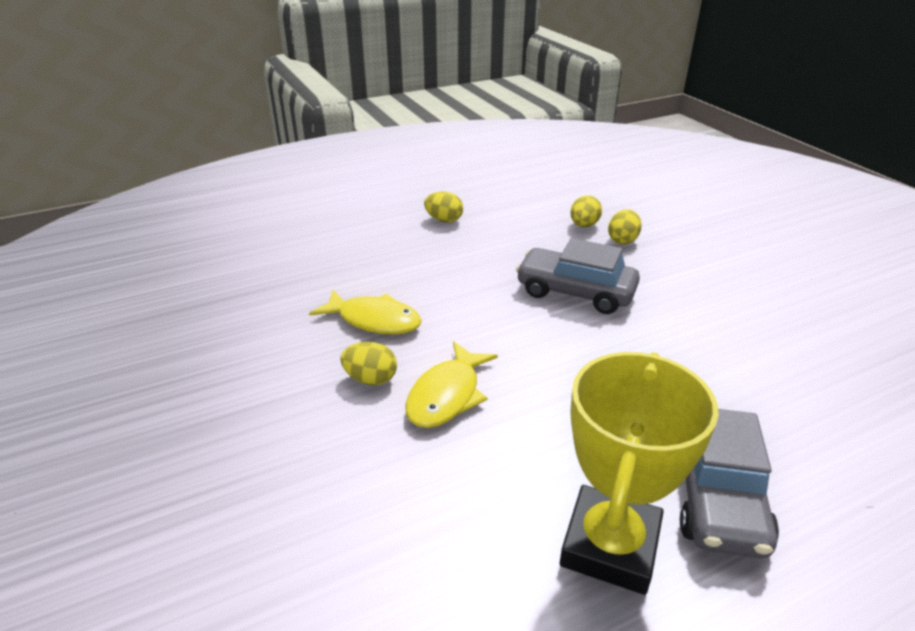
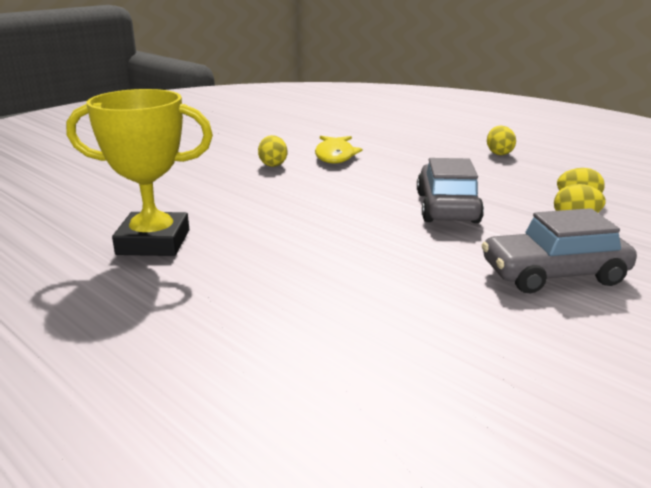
camera: 70 degrees right, 10 degrees down
yellow fish [406,342,498,428] -> none
grey car [680,409,779,558] -> grey car moved to [482,208,637,293]

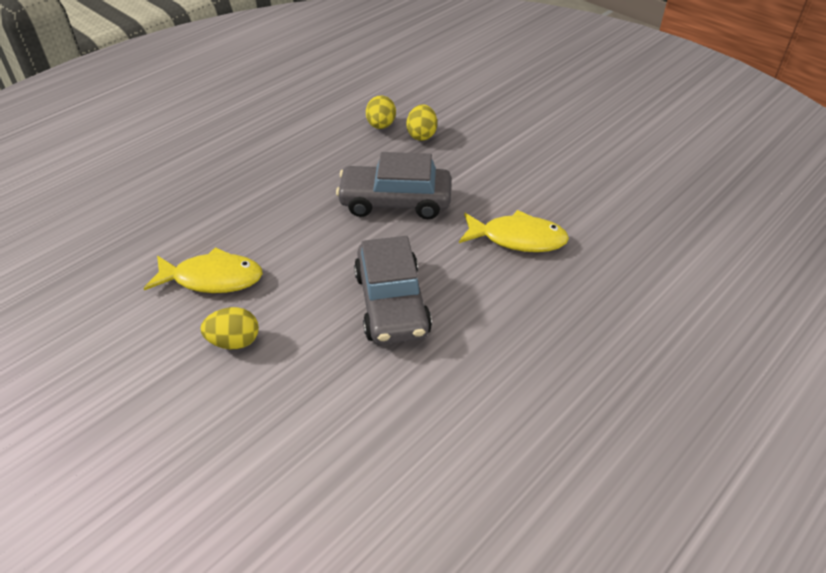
camera: 90 degrees left, 20 degrees up
yellow trophy [66,89,213,256] -> none
grey car [482,208,637,293] -> grey car moved to [354,236,432,345]
yellow egg [487,126,516,155] -> none
none -> yellow fish [459,210,569,252]

